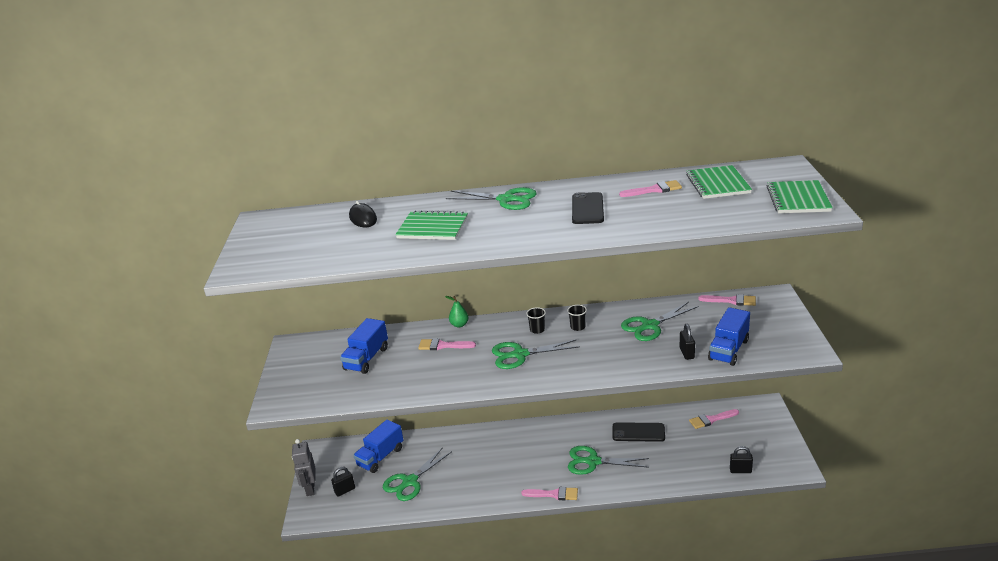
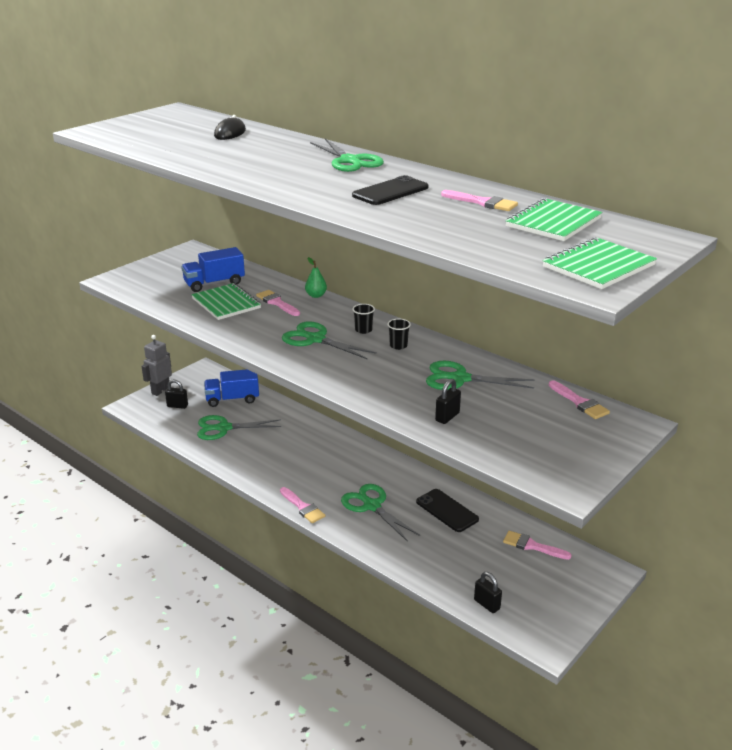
camera: 40 degrees right, 0 degrees up
green notebook [395,211,468,240] -> green notebook moved to [191,283,261,320]
blue truck [708,307,750,366] -> none

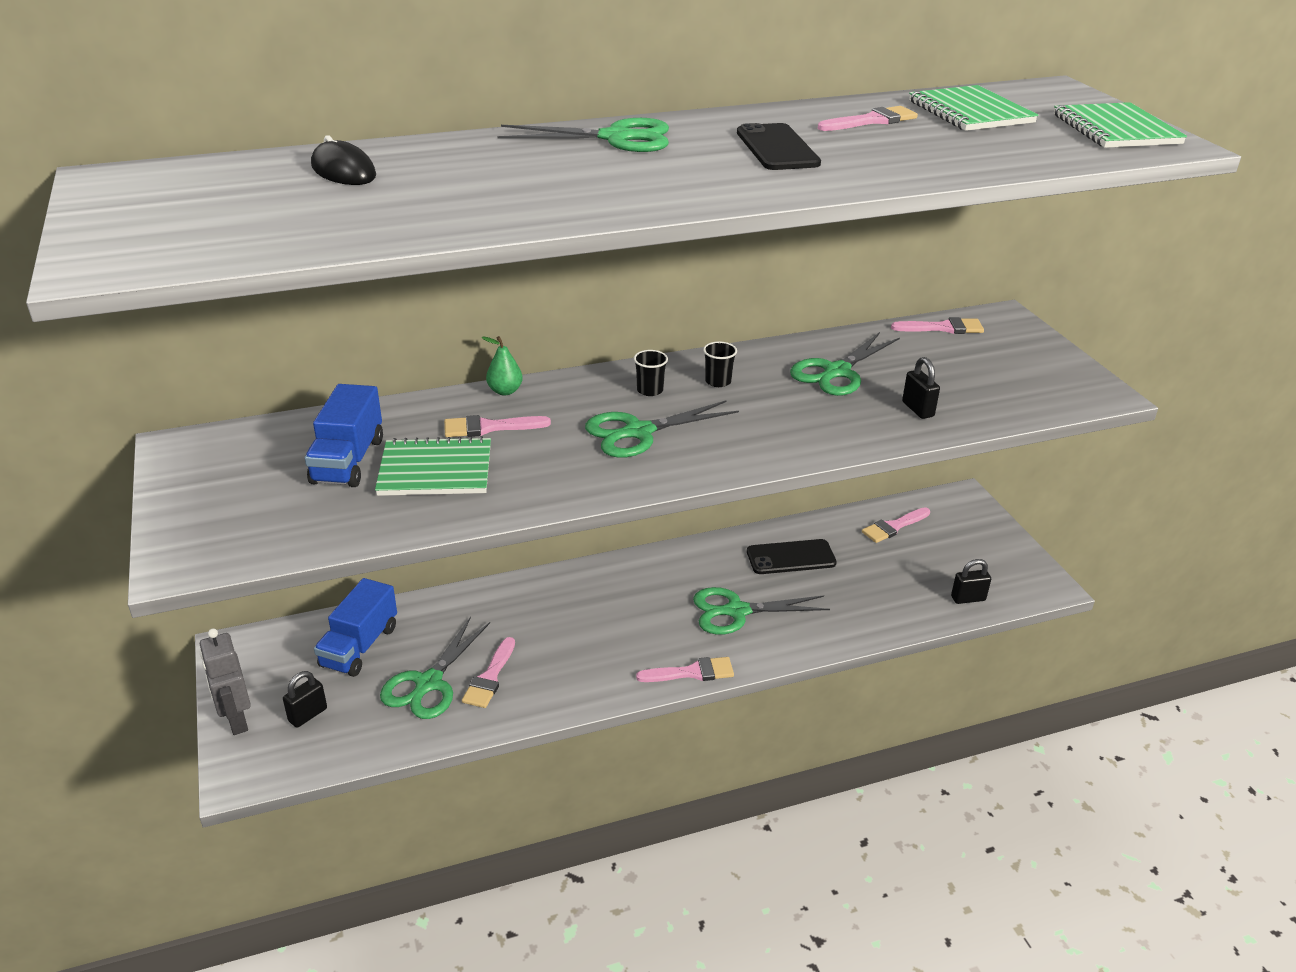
camera: 60 degrees left, 5 degrees up
none -> pink brush [462,637,515,708]

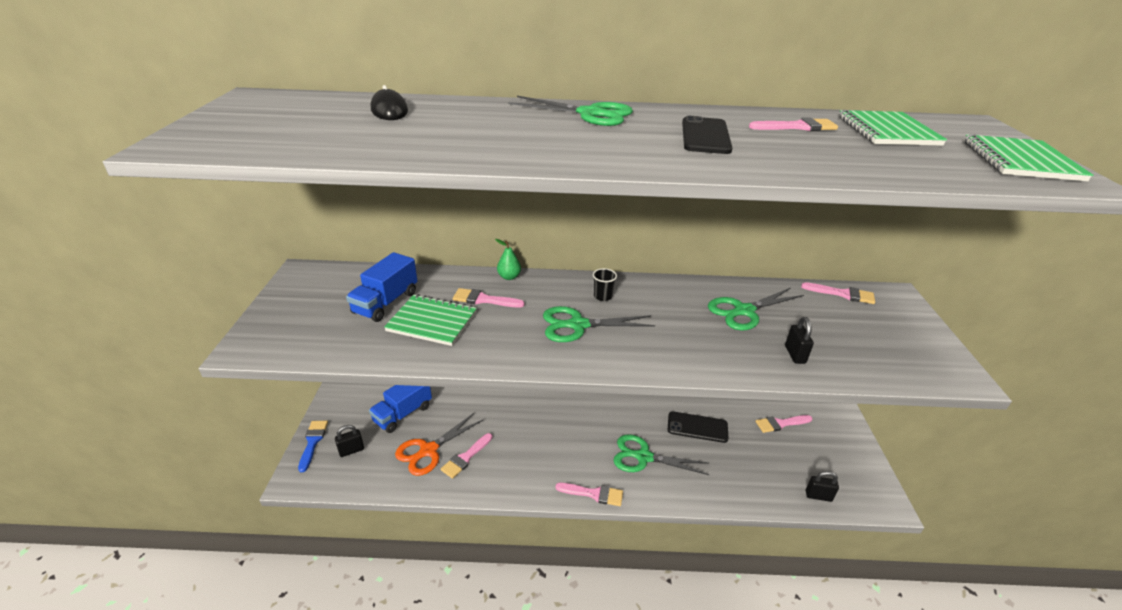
camera: 20 degrees right, 0 degrees up
grey robot [200,629,251,735] -> blue brush [298,421,328,472]
green scissors [380,617,490,719] -> orange scissors [395,412,484,476]
black cup [703,341,737,387] -> none

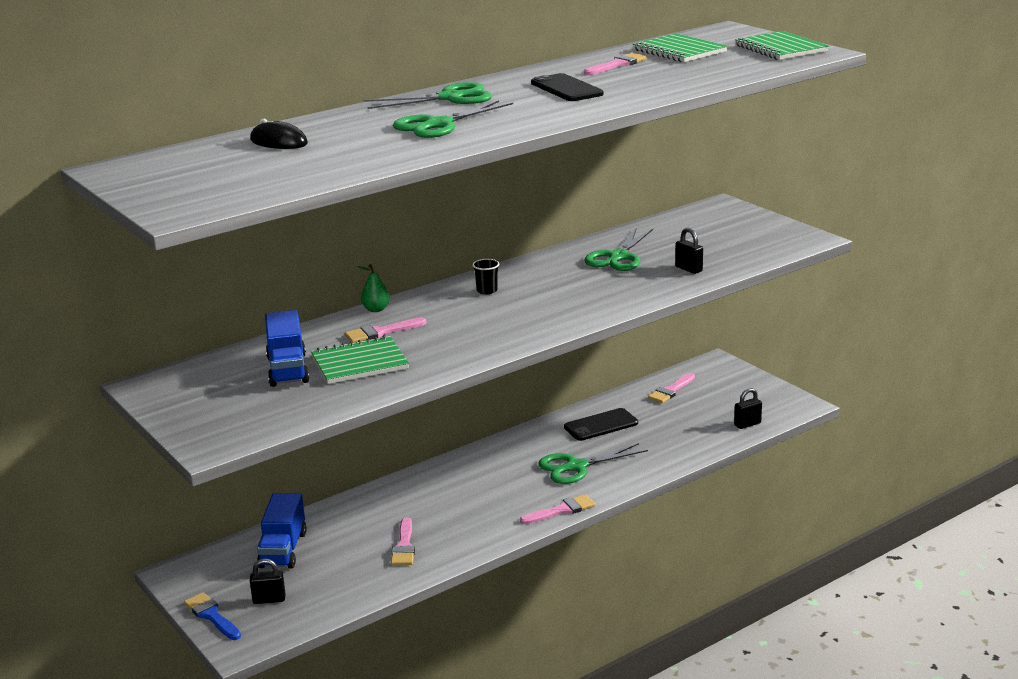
camera: 35 degrees left, 10 degrees down
black padlock [335,425,364,457] -> black padlock turned 60 degrees clockwise [250,559,286,604]
orange scissors [395,412,484,476] -> none
green scissors [543,306,655,342] -> green scissors moved to [393,100,513,138]
pink brush [801,282,875,304] -> none

